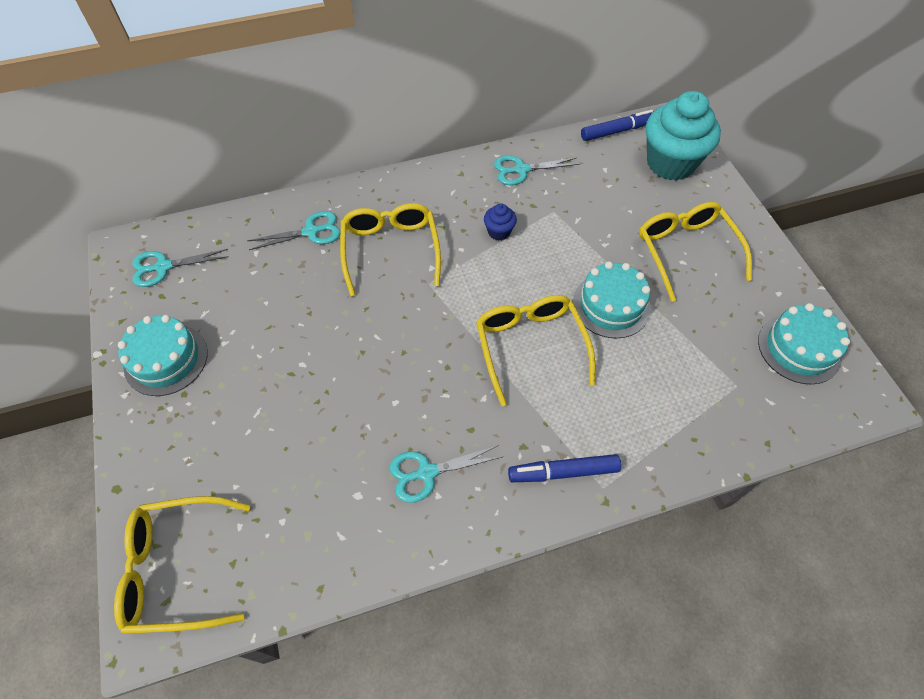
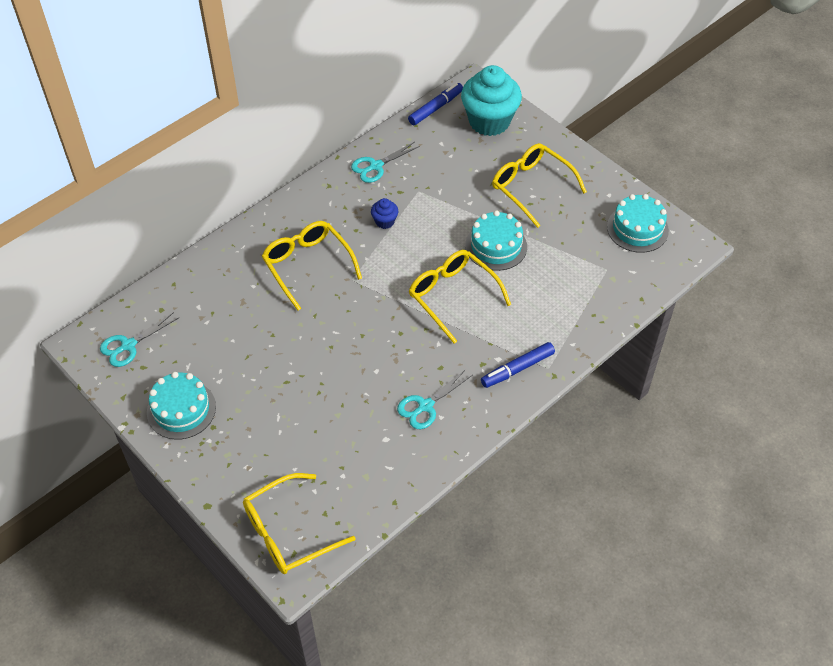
camera: 25 degrees left, 5 degrees down
turquoise scissors [248,211,341,250] -> none

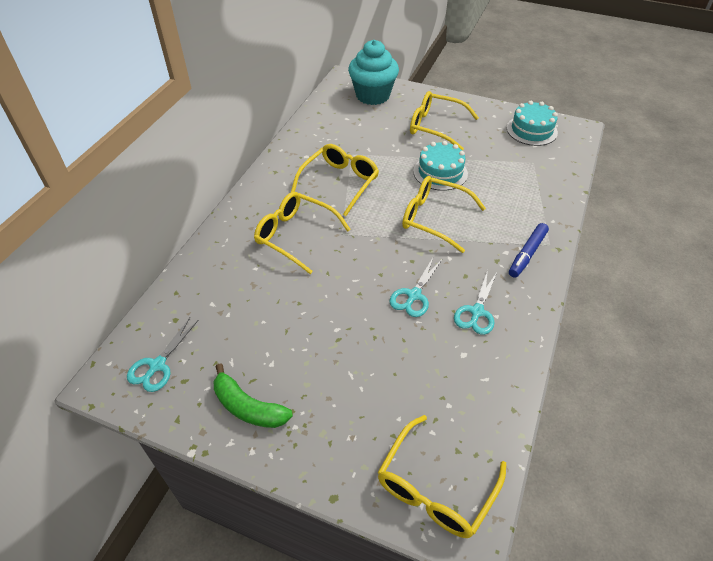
camera: 25 degrees left, 5 degrees down
turquoise cake [147,372,216,440] -> green banana [214,363,293,428]
turquoise scissors [351,142,420,183] -> turquoise scissors moved to [390,256,442,317]
blue cupcake [371,198,398,229] -> yellow glasses [291,144,379,216]
blue marker [408,83,463,125] -> none

